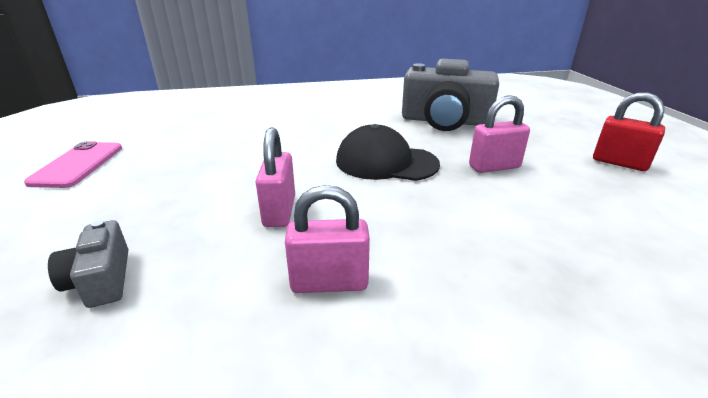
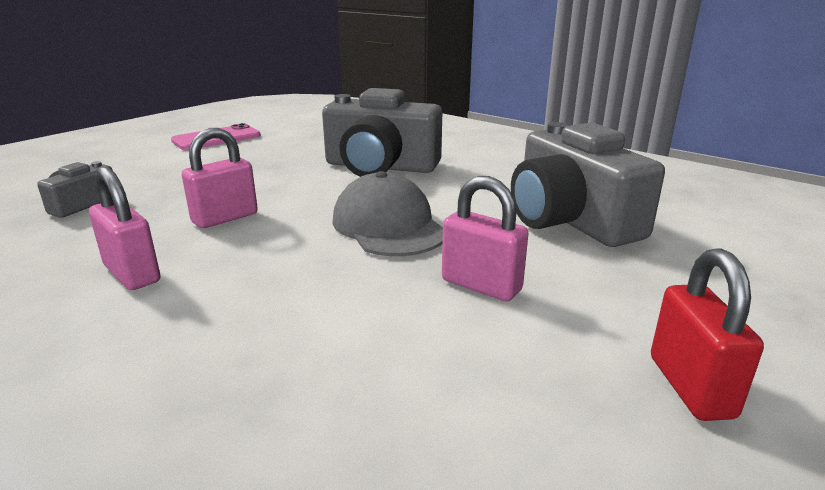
camera: 50 degrees right, 5 degrees down
black cap [336,124,440,181] -> grey cap [332,171,443,256]
none -> grey camera [322,88,442,177]

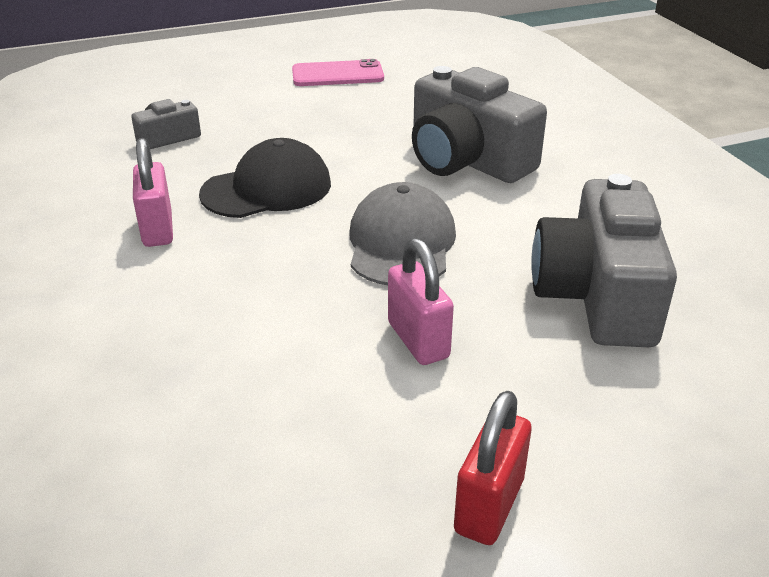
camera: 30 degrees right, 10 degrees up
pink padlock [182,128,258,228] -> black cap [199,138,331,218]

